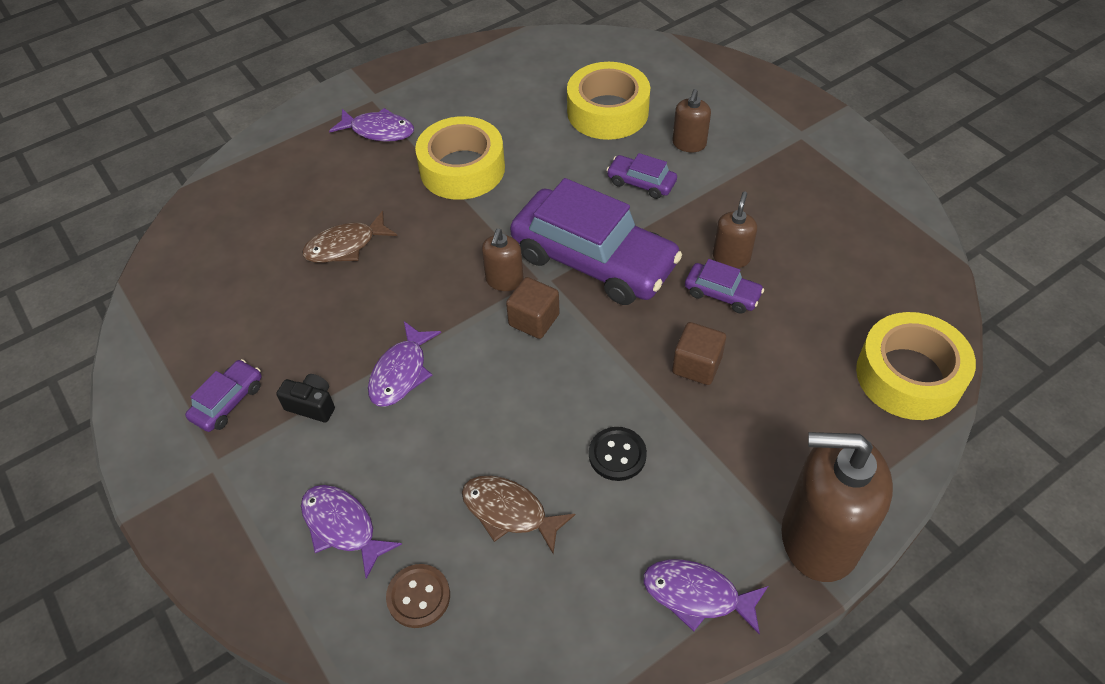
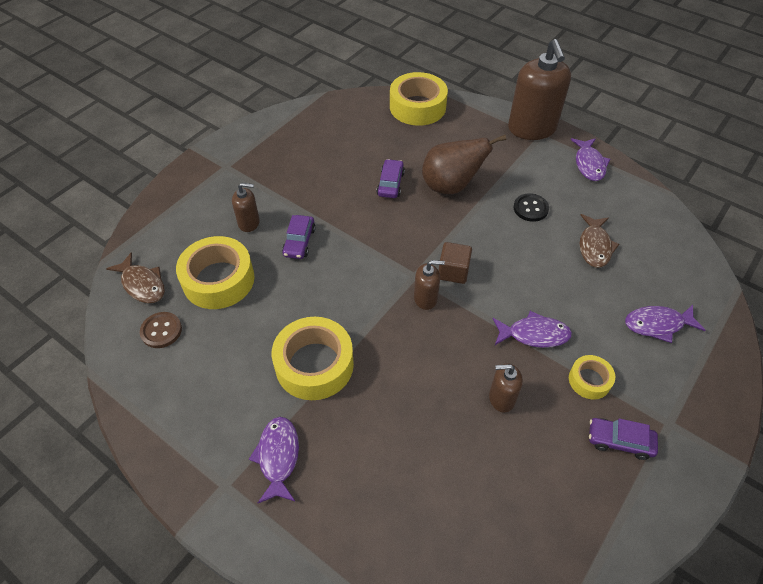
camera: 110 degrees left, 0 degrees up
black camera [276,374,335,423] -> yellow tape [569,355,615,399]
purple fish [301,485,402,579] -> purple fish turned 60 degrees clockwise [625,305,705,343]
brown fish [302,211,397,263] -> brown fish moved to [106,253,165,303]
brown button [386,564,450,628] -> brown button moved to [140,312,182,348]
purple car [510,178,682,305] -> none
brown cube [672,322,726,385] -> brown pear [422,135,506,194]
brown soap dispenser [713,191,757,268] -> brown soap dispenser moved to [489,363,523,412]

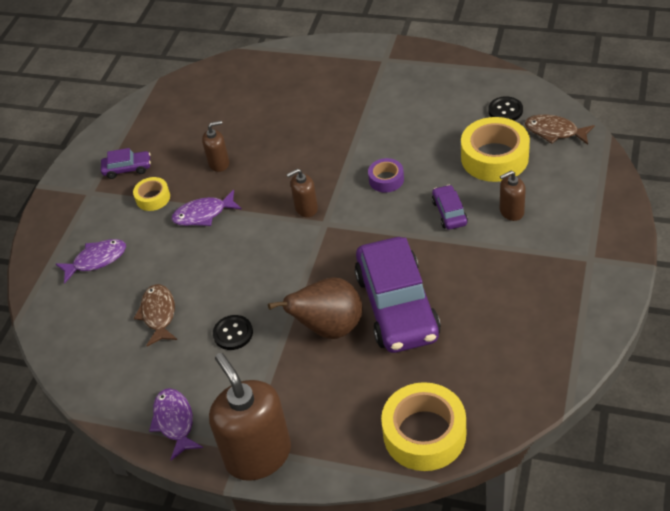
camera: 165 degrees right, 5 degrees down
brown button [140,312,182,348] -> black button [488,96,523,121]
purple fish [249,417,299,503] -> none
yellow tape [272,317,354,400] -> none
purple car [377,159,405,198] -> purple car [355,237,441,353], size x2.28
brown cube [438,242,472,284] -> none
none -> purple tape [368,158,404,193]

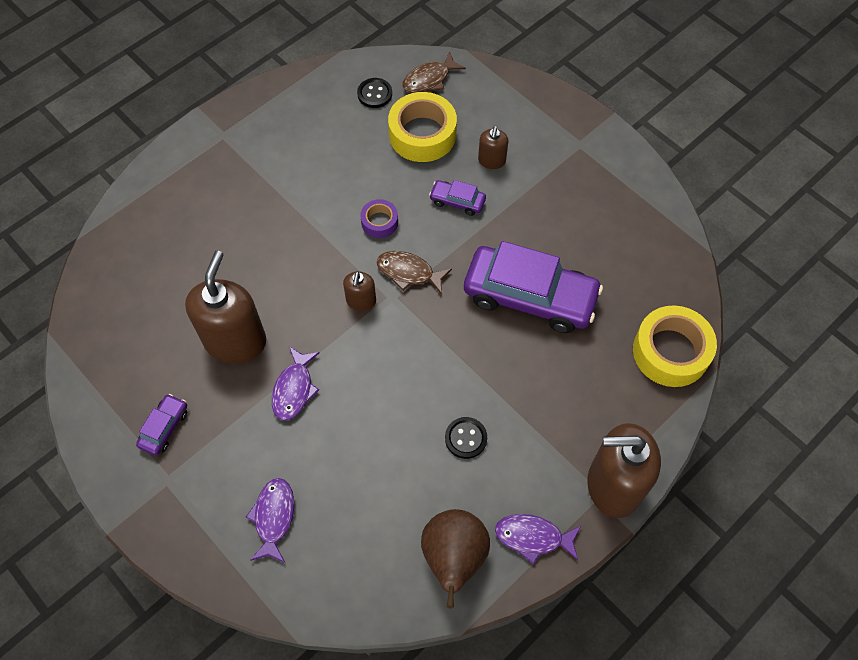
camera: 65 degrees left, 15 degrees up
yellow tape [133,177,170,211] -> none
brown fish [134,284,177,347] -> brown fish moved to [377,251,452,295]
brown soap dispenser [202,121,229,172] -> brown soap dispenser [185,251,266,363], size x2.08
brown pear [268,277,363,339] -> brown pear moved to [421,509,490,609]

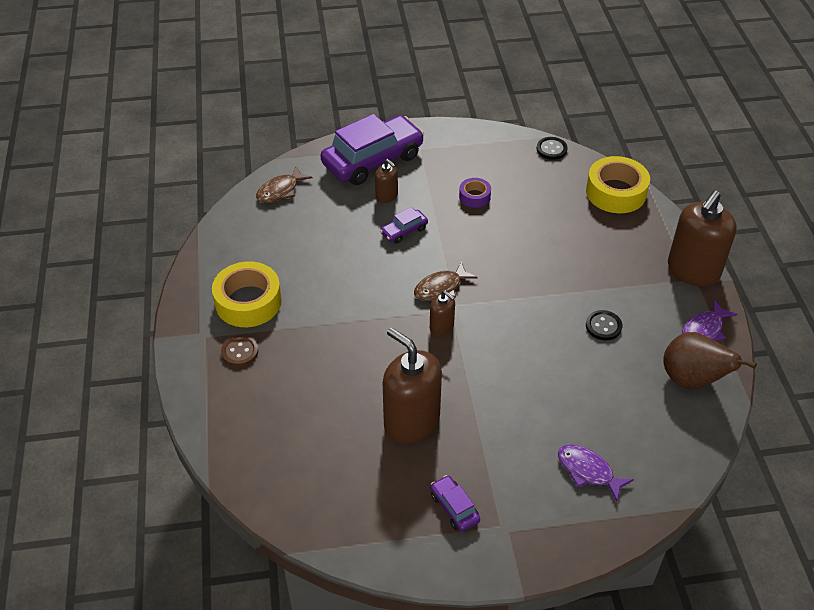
camera: 55 degrees left, 15 degrees down
purple fish [272,347,320,420] -> none
black button [357,78,392,108] -> black button moved to [537,137,568,160]
purple tape [360,199,398,238] -> purple tape moved to [459,178,491,208]
yellow tape [388,92,457,162] -> yellow tape moved to [212,261,282,327]
brown fish [402,52,466,93] -> brown fish turned 45 degrees clockwise [256,166,313,203]
purple car [464,241,603,333] -> purple car moved to [320,114,424,185]
none -> brown button [221,335,258,367]

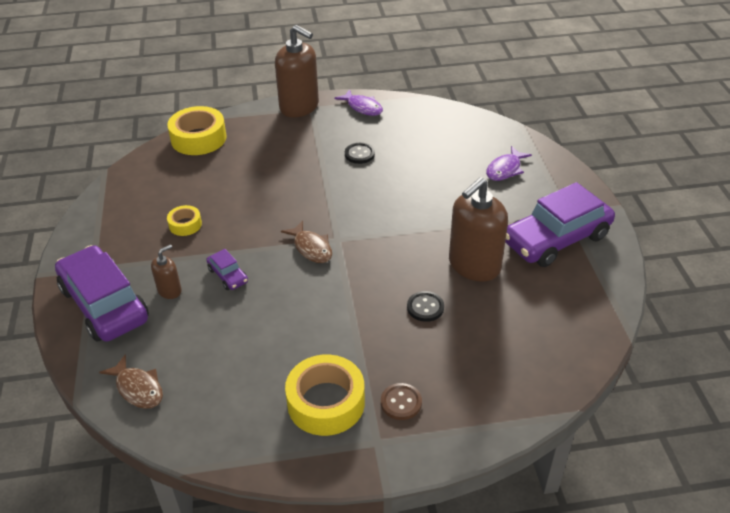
camera: 90 degrees left, 5 degrees down
brown soap dispenser [430,290,455,336] -> none
purple car [430,475,480,532] -> purple car [505,182,615,267], size x2.28
purple tape [459,178,491,208] -> yellow tape [167,205,202,236]
black button [537,137,568,160] -> black button moved to [407,291,444,322]
brown pear [663,332,757,389] -> none

